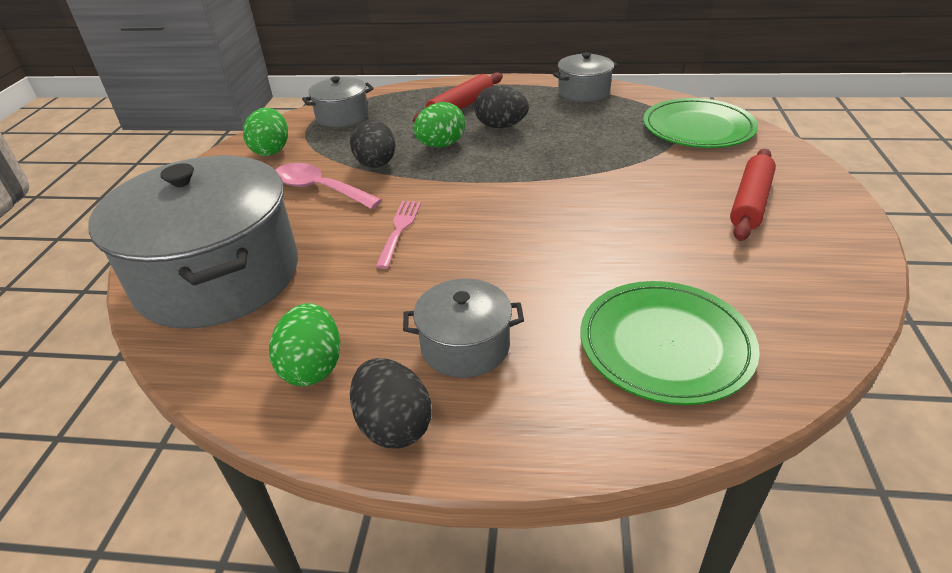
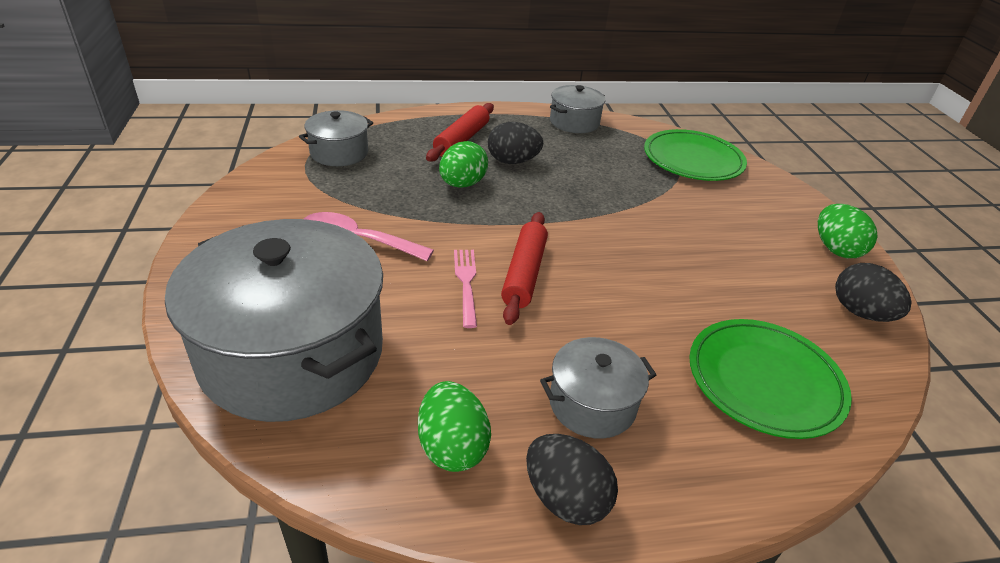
camera: 20 degrees left, 0 degrees up
green egg [243,108,288,156] -> green egg moved to [818,204,877,258]
black egg [350,120,396,168] -> black egg moved to [835,263,911,322]
red rolling pin [730,149,776,241] -> red rolling pin moved to [501,212,548,325]

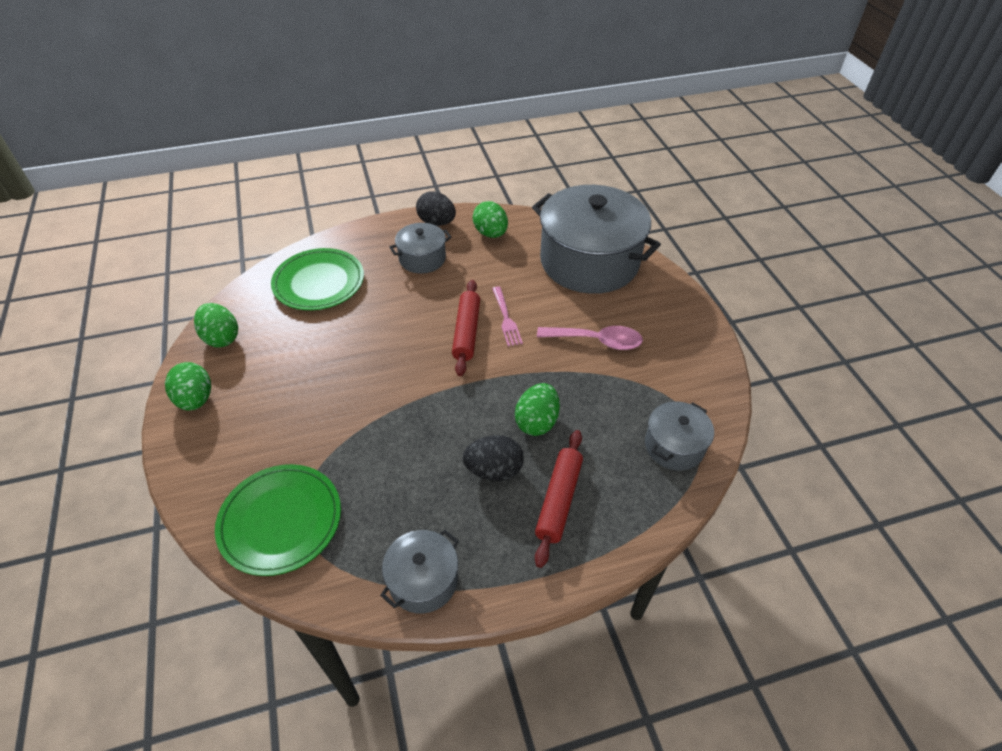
camera: 175 degrees right, 10 degrees up
black egg [835,263,911,322] -> green egg [194,303,238,348]

